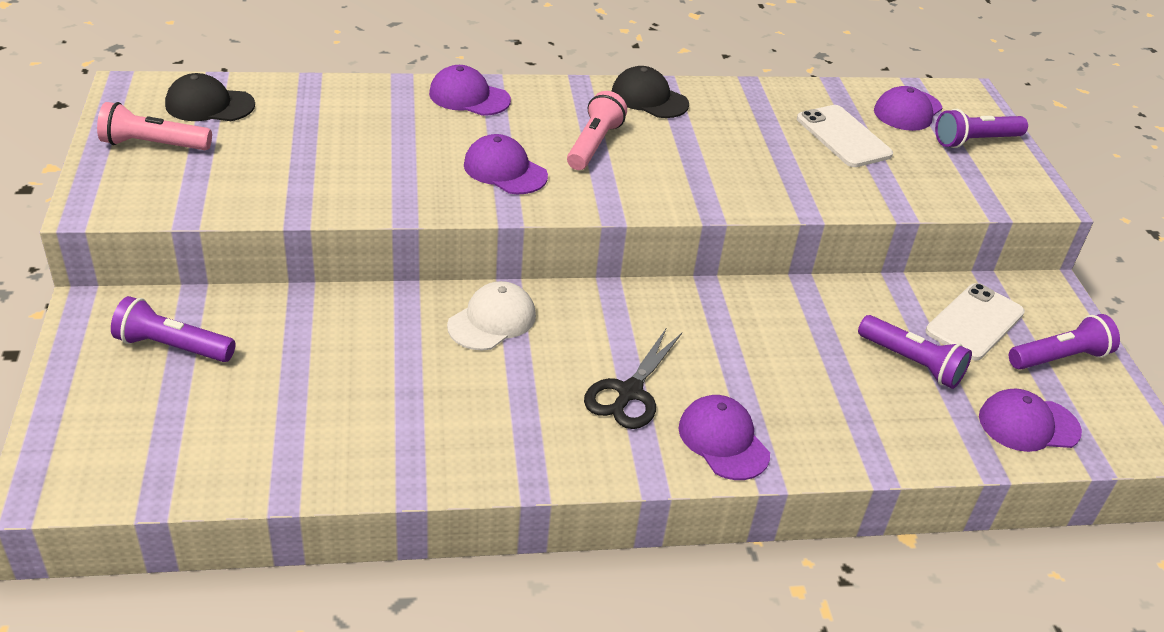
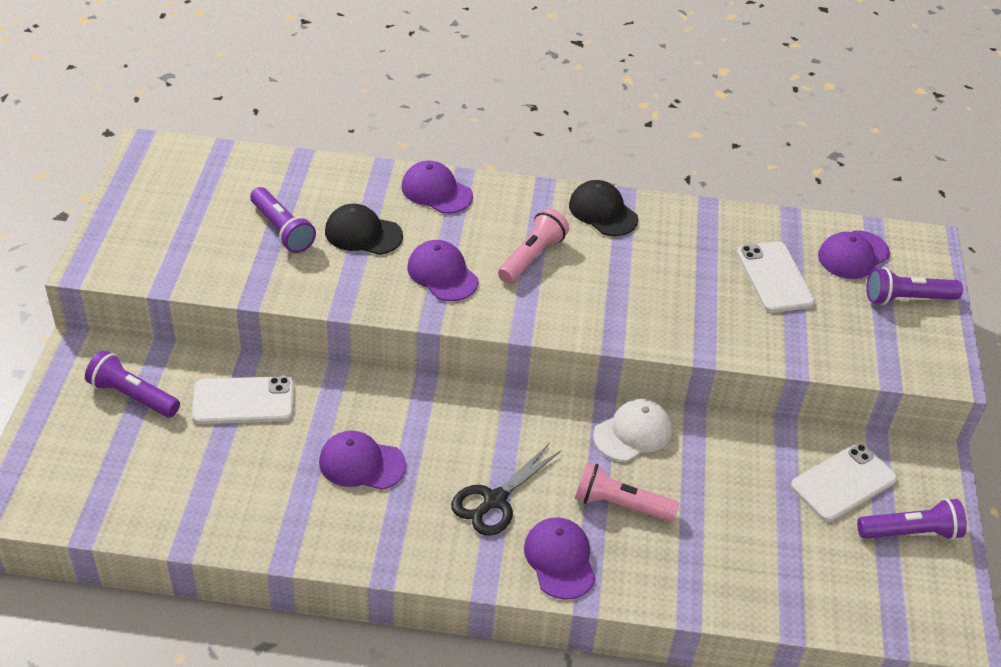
camera: 15 degrees right, 5 degrees up
pink flashlight [97,102,212,150] -> pink flashlight moved to [575,462,679,522]
black cap [165,73,255,121] -> black cap moved to [325,204,403,255]
white cap [447,281,536,350] -> white cap moved to [593,399,672,461]
purple flashlight [858,315,972,389] -> purple flashlight moved to [250,187,316,253]
purple cap [979,389,1082,452] -> purple cap moved to [319,431,406,490]
none -> white phone [192,376,294,424]

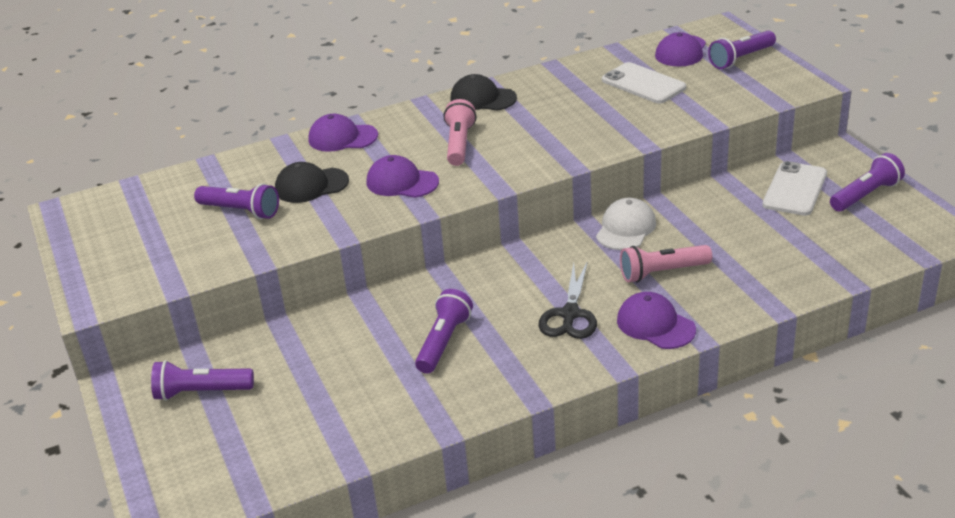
camera: 25 degrees left, 10 degrees down
white phone [192,376,294,424] -> none
purple cap [319,431,406,490] -> purple flashlight [415,289,473,374]

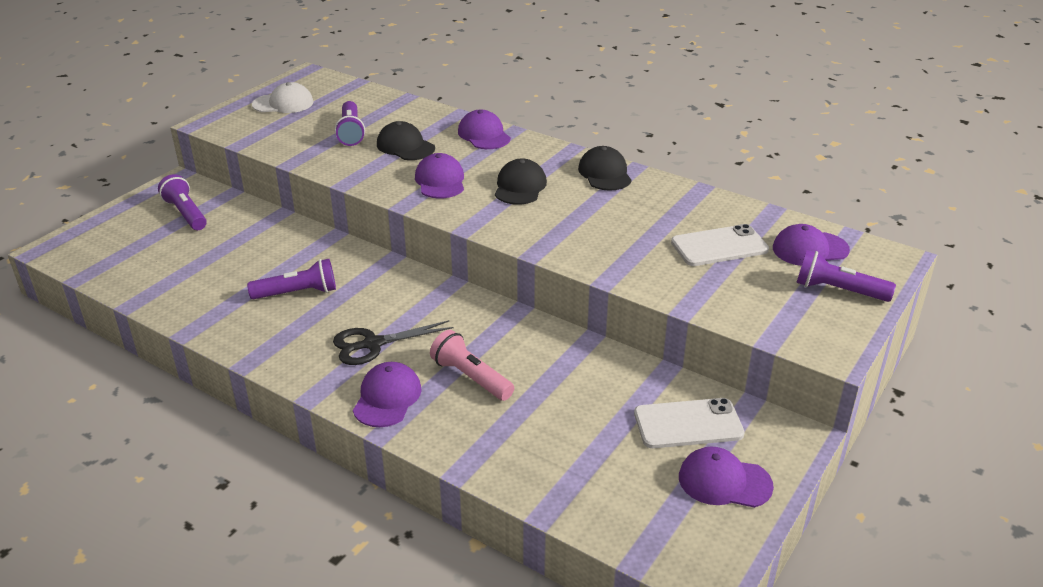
camera: 55 degrees right, 0 degrees up
pink flashlight [444,99,476,166] -> black cap [495,158,547,205]
white cap [596,198,656,250] -> white cap moved to [252,82,313,113]
white phone [602,62,686,104] -> white phone turned 60 degrees clockwise [671,224,769,266]
purple flashlight [830,153,905,211] -> purple cap [679,447,774,508]

